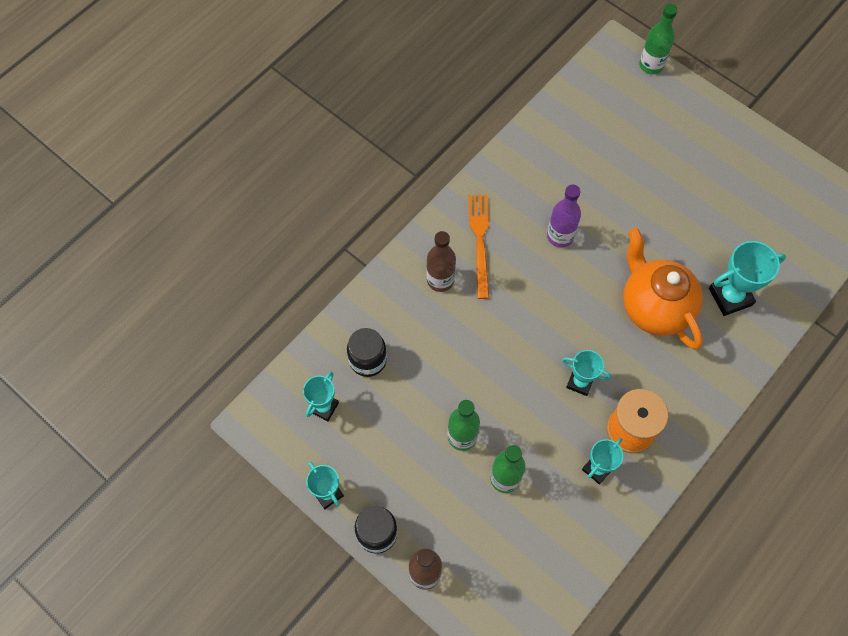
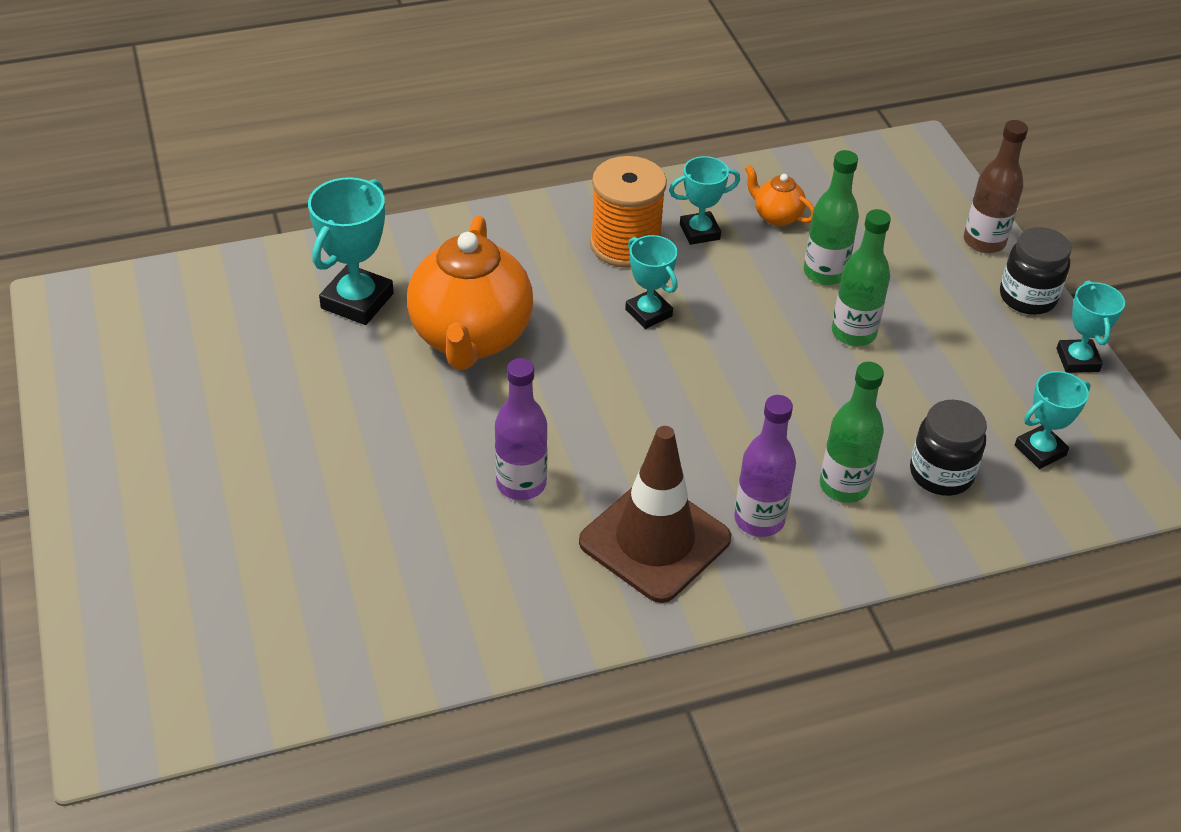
camera: 150 degrees left, 20 degrees down
brown bottle [426,231,456,292] -> purple bottle [734,395,796,537]
orange fork [468,195,489,299] -> brown traffic cone [579,426,731,603]
green bottle [639,4,678,74] -> green bottle moved to [820,362,884,503]
turquoise trophy [709,241,786,316] -> turquoise trophy turned 75 degrees counterclockwise [308,177,394,325]
none -> orange teapot [745,165,814,226]

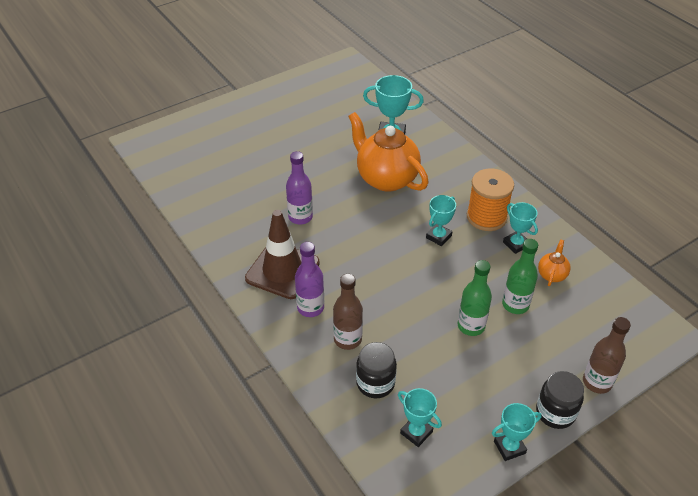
camera: 75 degrees right, 0 degrees up
orange teapot [407,216,533,370] -> orange teapot turned 60 degrees clockwise [348,112,428,192]
green bottle [820,362,884,503] -> brown bottle [333,274,363,350]

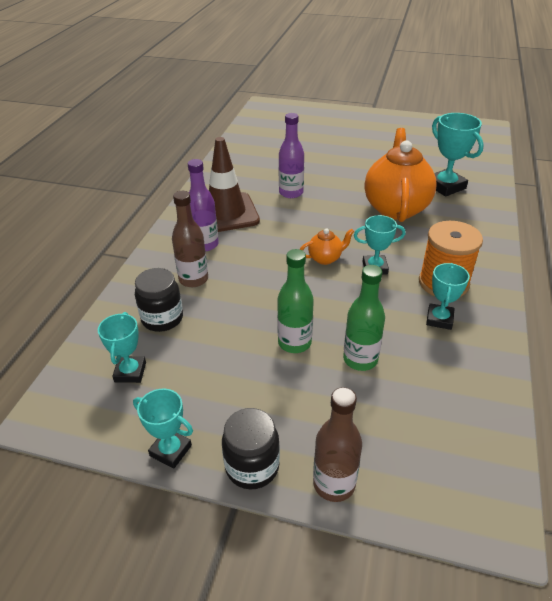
camera: 50 degrees right, 5 degrees down
orange teapot [538,239,571,286] -> orange teapot moved to [300,228,355,265]

